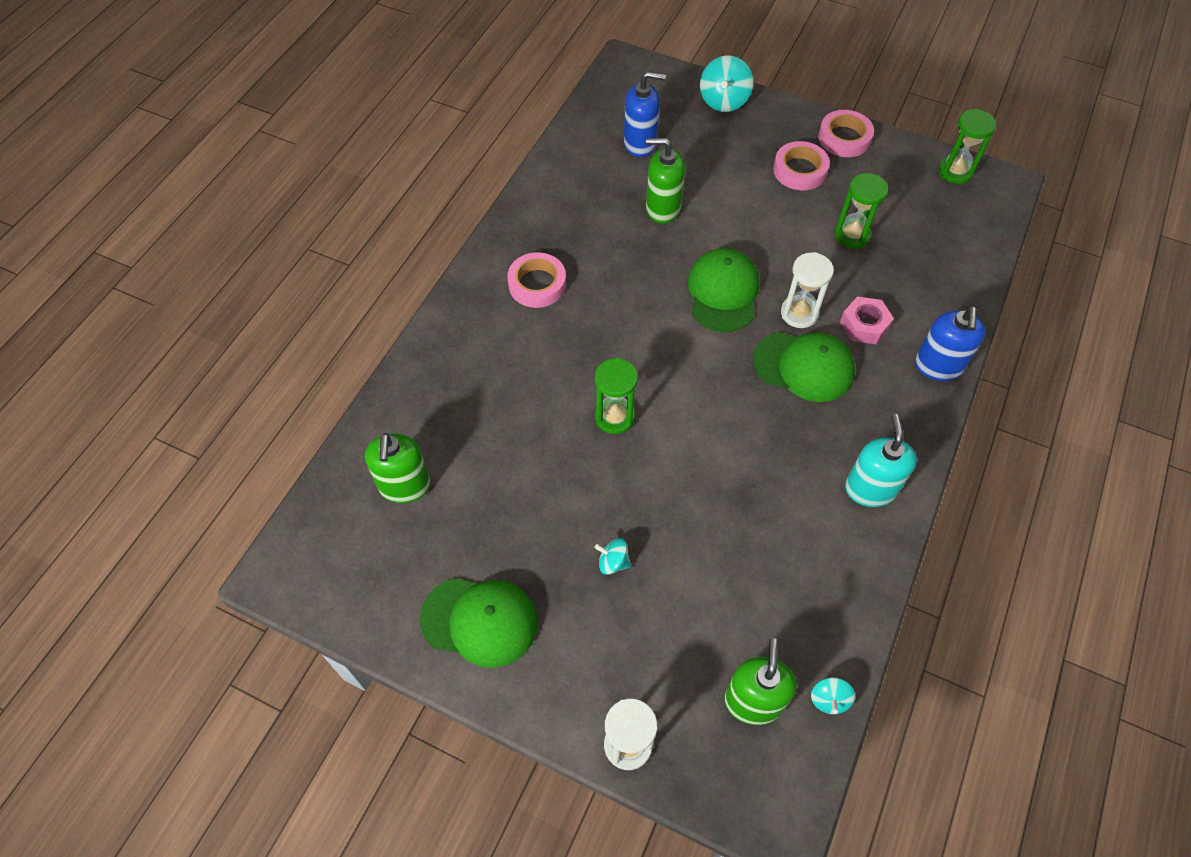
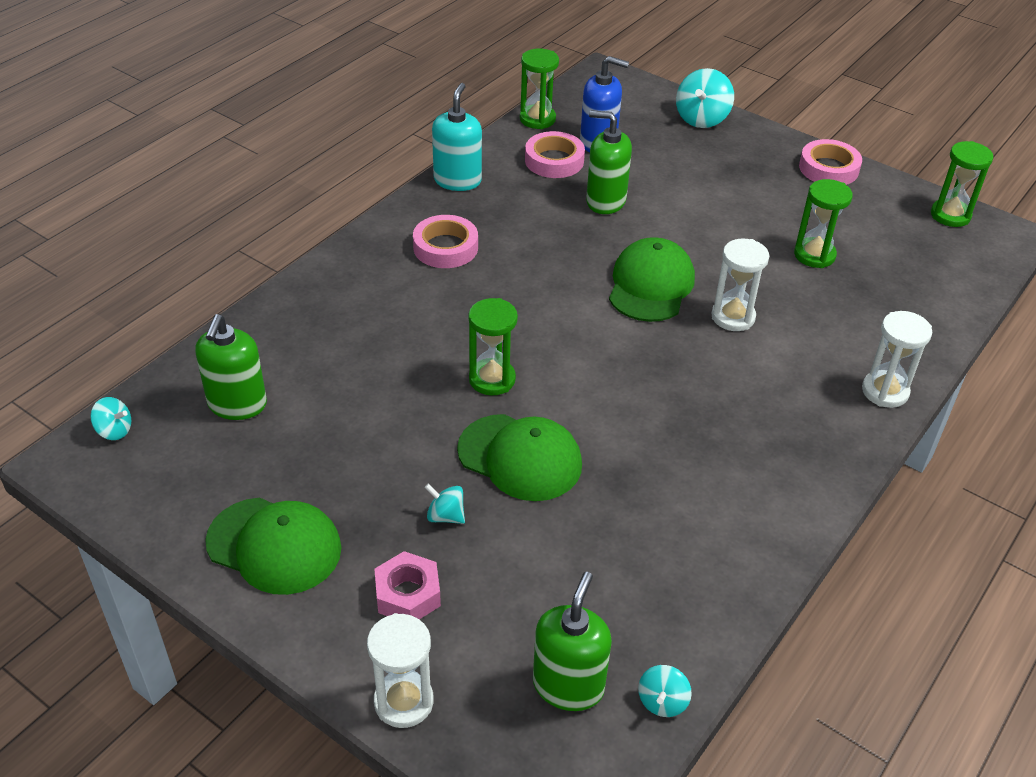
camera: 10 degrees right, 15 degrees down
green cap [753,332,855,402] -> green cap moved to [457,414,582,501]
pink tape [773,141,830,190] -> pink tape moved to [525,131,585,178]
pink nut [840,297,894,344] -> pink nut moved to [374,551,441,619]
turquoise soap dispenser [845,414,917,507] -> turquoise soap dispenser moved to [432,83,482,191]
blue soap dispenser [915,306,986,381] -> white hourglass [862,311,932,408]
none -> turquoise spinning top [90,397,131,440]
none -> green hourglass [520,48,559,129]

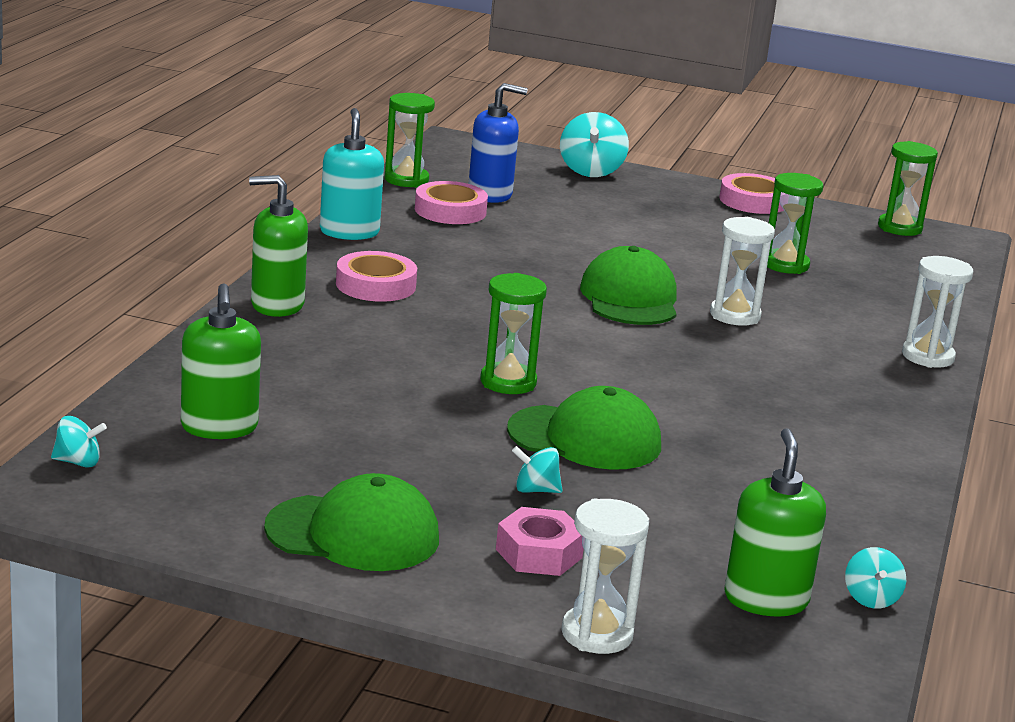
camera: 20 degrees left, 20 degrees down
green soap dispenser [586,110,632,214] -> green soap dispenser moved to [249,175,308,317]

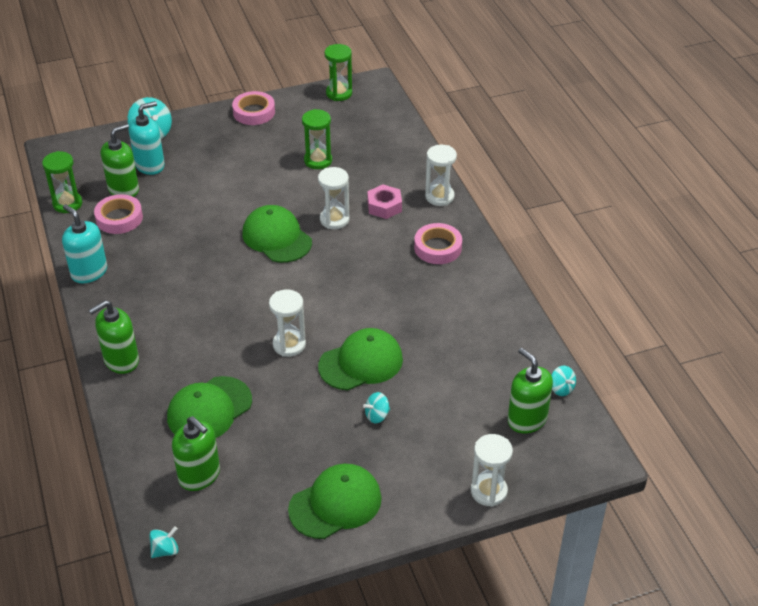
camera: 35 degrees left, 20 degrees up
pink tape [336,251,417,302] -> pink tape moved to [414,223,462,264]
blue soap dispenser [469,83,528,203] -> green soap dispenser [101,124,139,197]
green hourglass [480,273,547,394] -> white hourglass [269,290,306,357]
pink nut [496,507,584,576] -> pink nut moved to [367,184,402,219]
none -> turquoise soap dispenser [129,101,165,175]
none -> green cap [167,376,252,438]

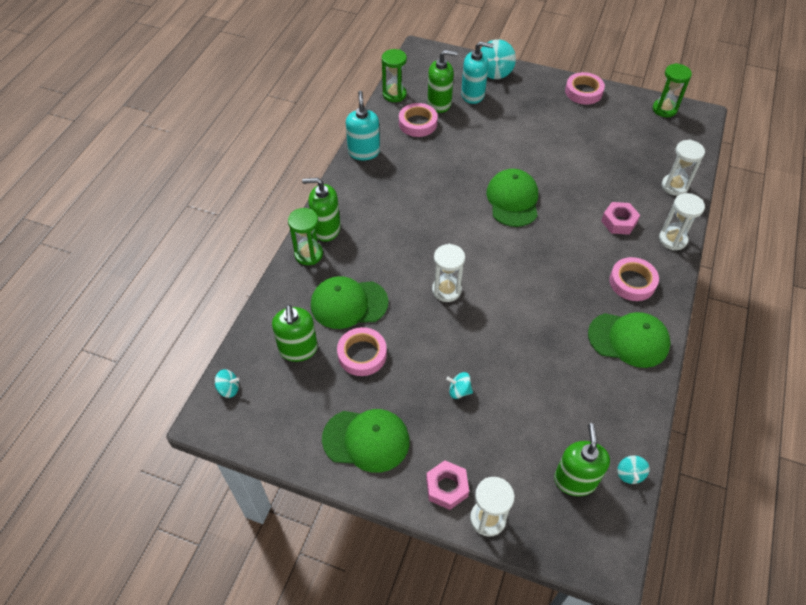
camera: 40 degrees right, 10 degrees up
green hourglass [302,109,332,169] -> green hourglass moved to [288,208,323,265]
white hourglass [318,167,350,229] -> white hourglass moved to [662,139,705,196]
green cap [318,328,403,390] -> green cap moved to [588,312,671,368]
none -> pink tape [337,327,387,376]
none -> pink nut [426,460,469,510]

